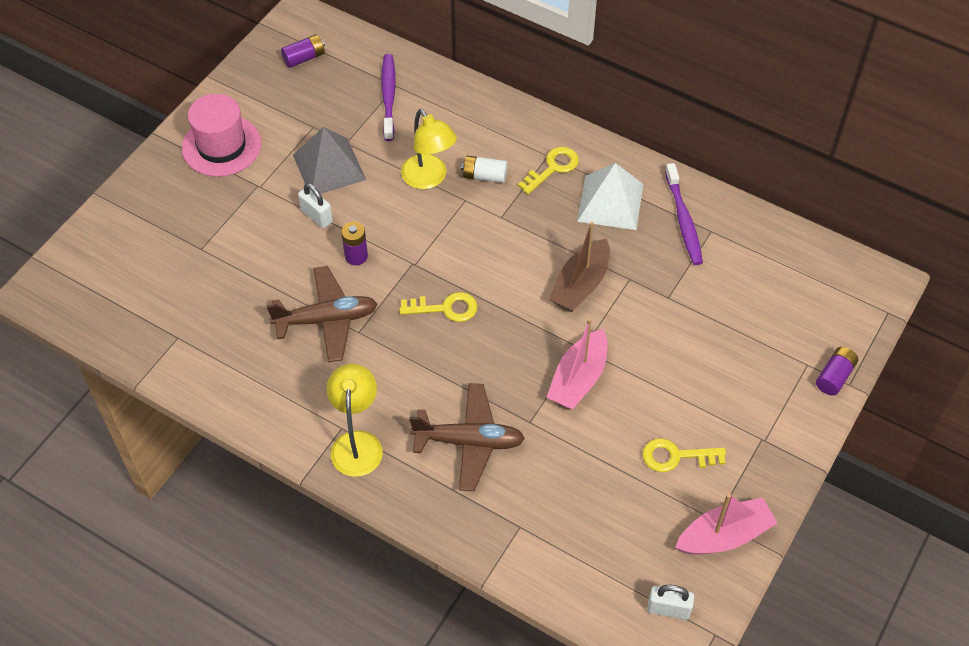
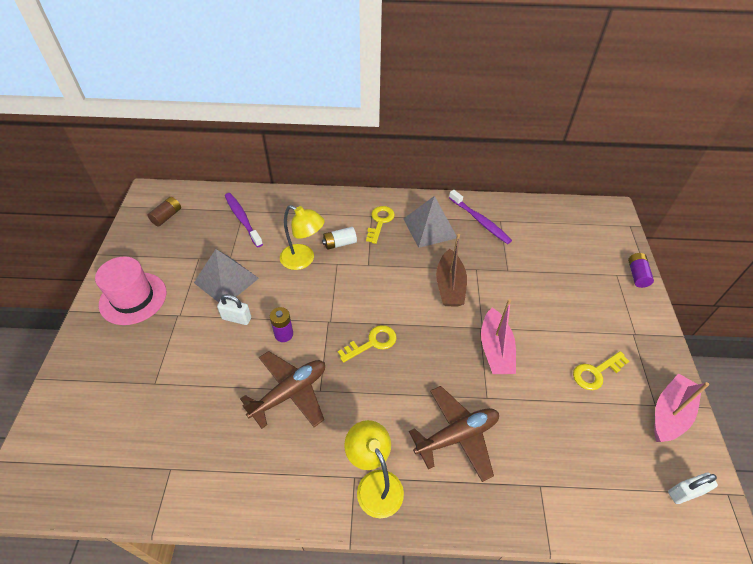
camera: 30 degrees left, 5 degrees down
purple battery [281,34,325,68] -> brown battery [148,197,181,227]
white pyramid [577,163,643,230] -> grey pyramid [404,196,457,248]

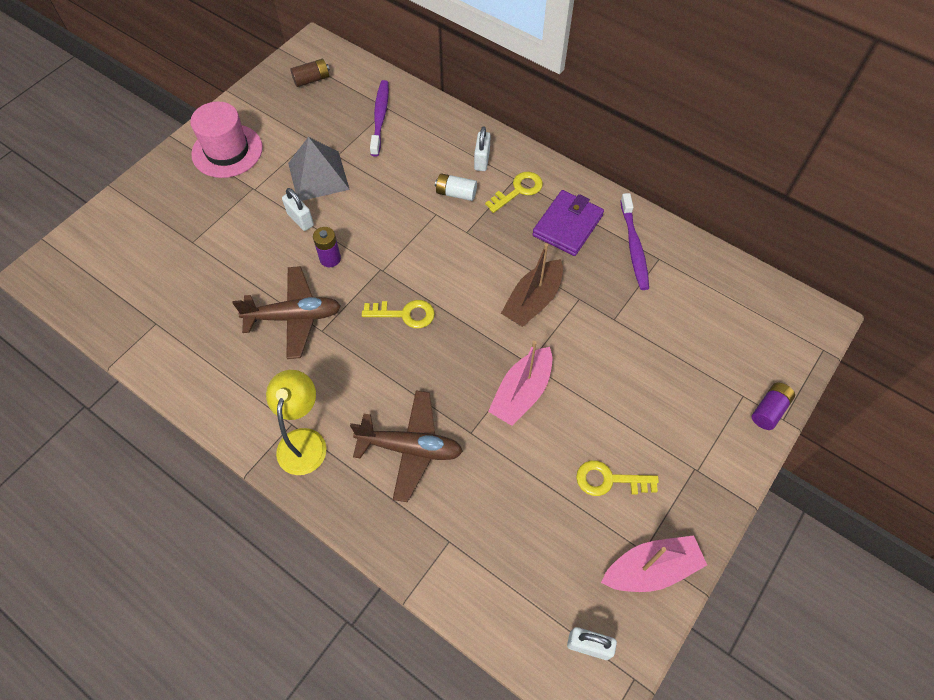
camera: 35 degrees right, 10 degrees up
yellow lamp [280,205,325,270] -> none
grey pyramid [404,196,457,248] -> purple wallet [532,190,604,256]
none -> white padlock [474,126,491,171]

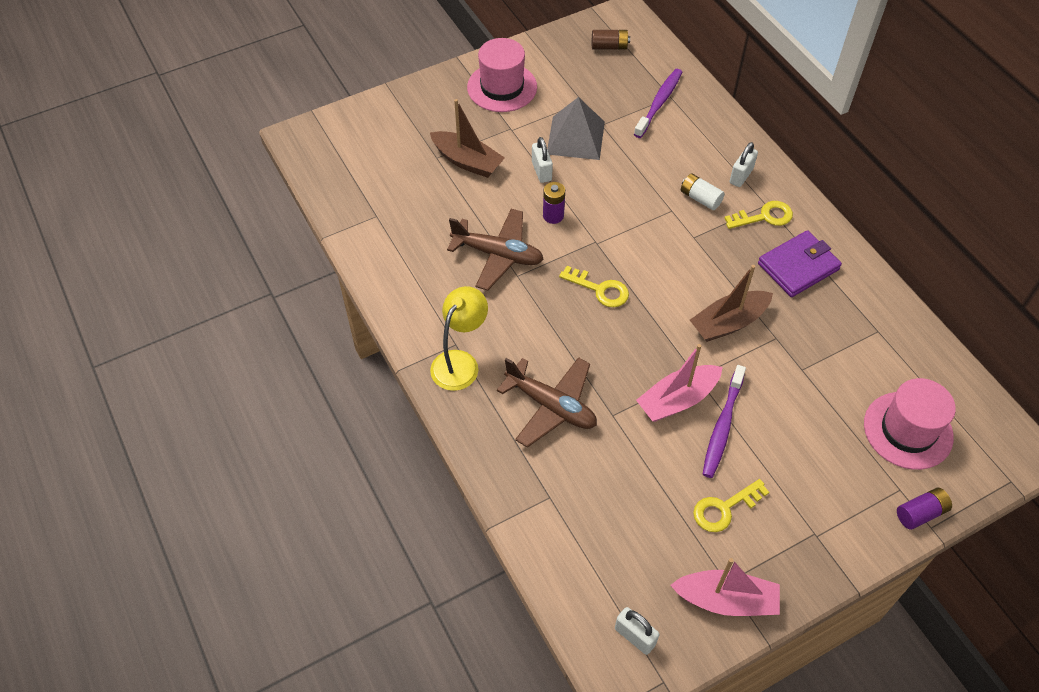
camera: 25 degrees right, 5 degrees down
yellow key [576,460,659,496] -> yellow key turned 60 degrees counterclockwise [693,479,769,532]
purple toothbrush [620,193,649,290] -> purple toothbrush moved to [703,365,746,478]
none -> brown boat [430,99,505,178]
none -> pink hat [864,378,956,470]

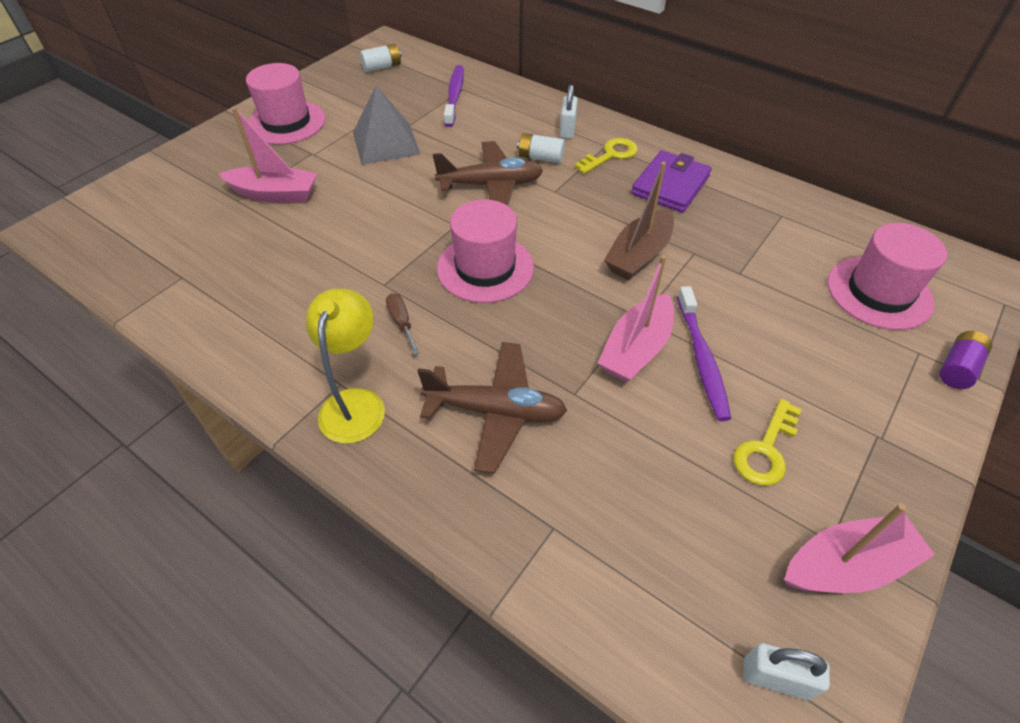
camera: 25 degrees left, 5 degrees down
brown boat [430,99,505,178] -> pink boat [219,107,318,202]
brown plane [447,209,544,290] -> brown plane moved to [433,141,543,206]
white padlock [532,137,553,183] -> none
purple battery [543,182,565,224] -> none
yellow key [559,266,629,307] -> pink hat [437,199,534,303]
brown battery [592,30,630,50] -> white battery [360,44,402,72]
none -> brown screwdriver [386,293,419,355]

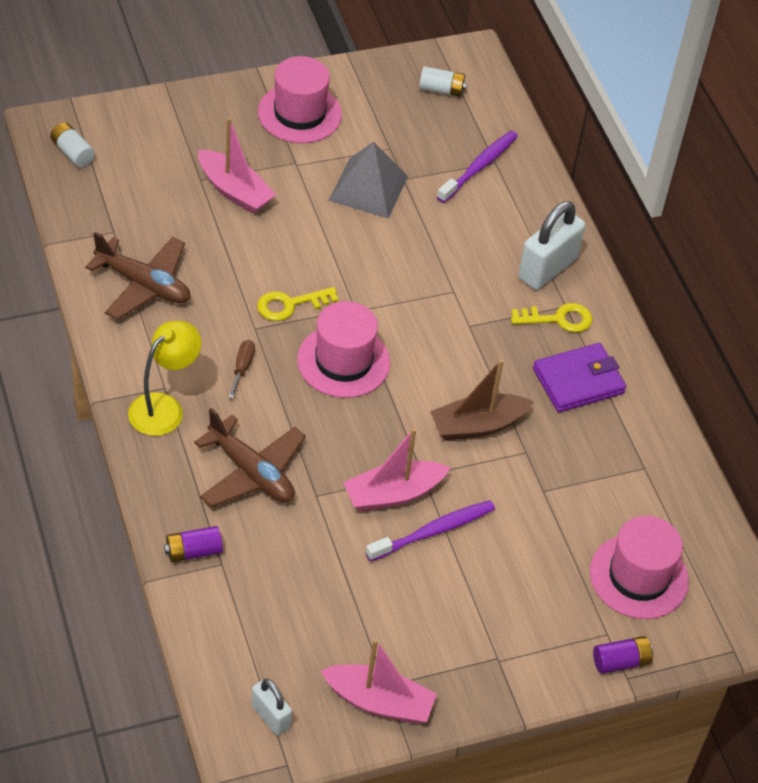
camera: 30 degrees right, 0 degrees up
brown plane [433,141,543,206] -> brown plane moved to [85,232,190,320]
white battery [517,133,565,163] -> white battery moved to [50,122,95,167]
white padlock [560,85,578,139] -> white padlock [518,201,585,290], size x1.76
purple toothbrush [677,286,731,421] -> purple toothbrush turned 150 degrees counterclockwise [365,500,495,562]
yellow key [734,399,802,486] -> yellow key moved to [257,287,338,321]
none -> purple battery [164,526,223,563]

